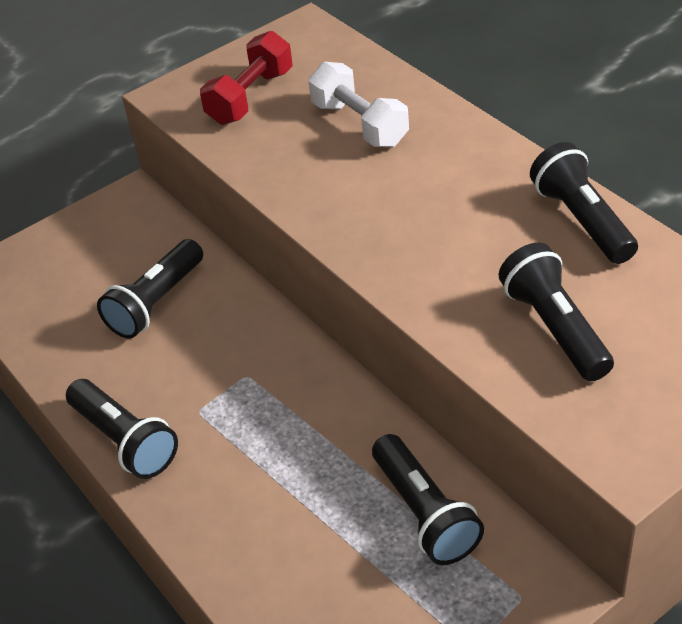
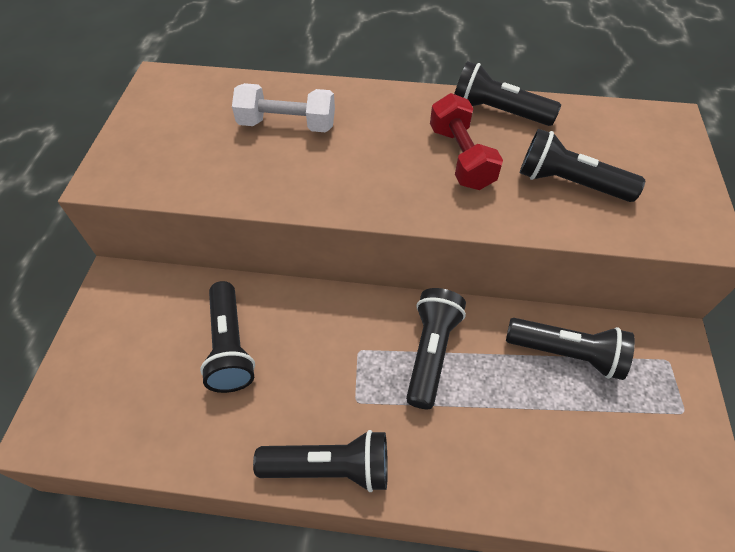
camera: 50 degrees left, 10 degrees up
red dumbbell [200,31,293,125] -> red dumbbell moved to [430,93,503,190]
none -> black flashlight [406,288,466,409]

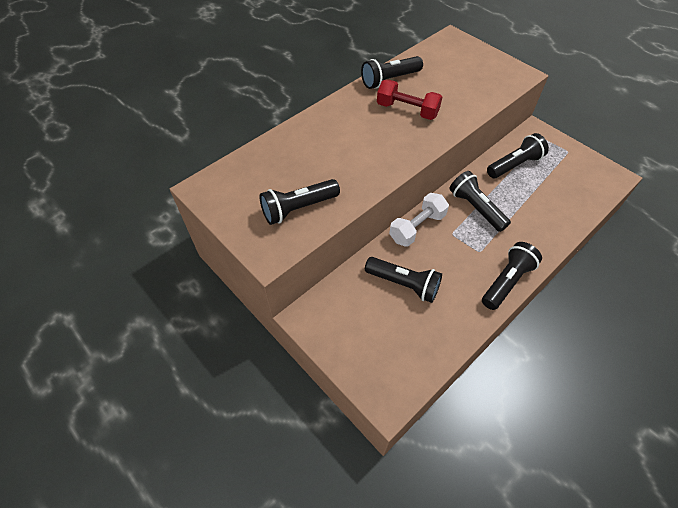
camera: 50 degrees left, 0 degrees up
white dumbbell [232,83,335,132] -> white dumbbell moved to [389,193,449,247]
black flashlight [520,129,645,202] -> black flashlight moved to [260,179,340,225]

